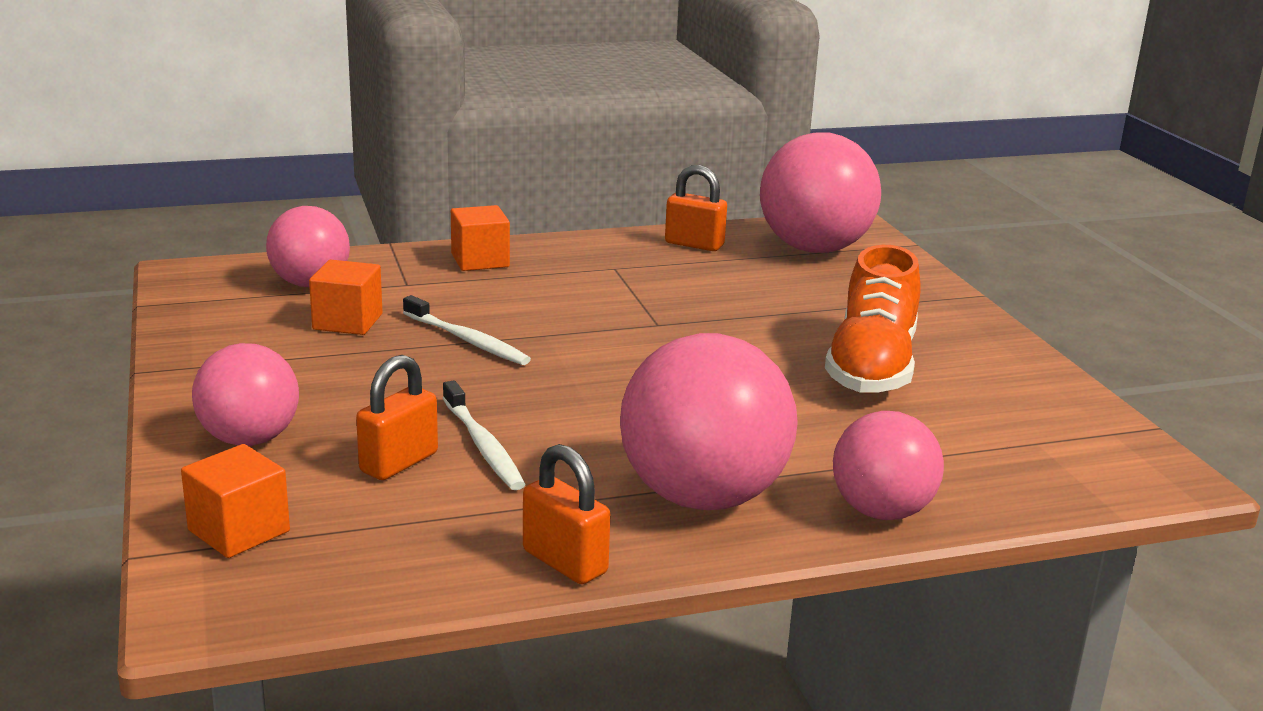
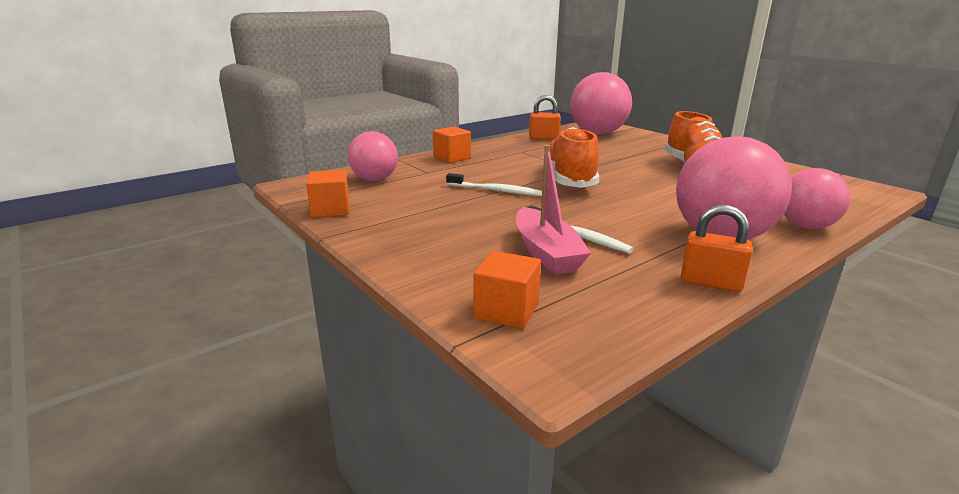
camera: 20 degrees left, 0 degrees up
pink ball [192,343,299,446] -> none
orange cube [309,260,382,335] -> orange cube moved to [306,170,349,218]
orange padlock [356,355,438,480] -> pink boat [516,145,591,275]
none -> orange shoe [550,127,599,188]

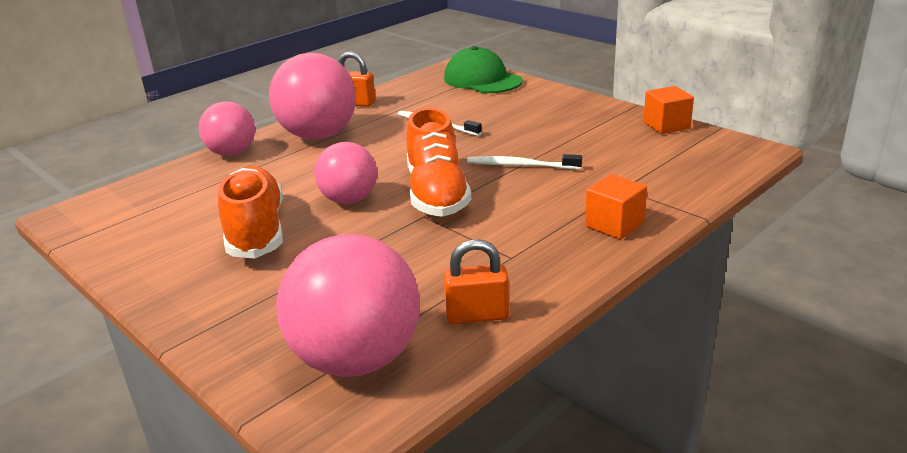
camera: 175 degrees right, 5 degrees up
pink ball [348,131,398,181] -> pink ball moved to [314,142,377,204]
orange cube [474,251,541,329] -> green cap [444,46,523,93]
pink boat [516,145,591,275] -> none

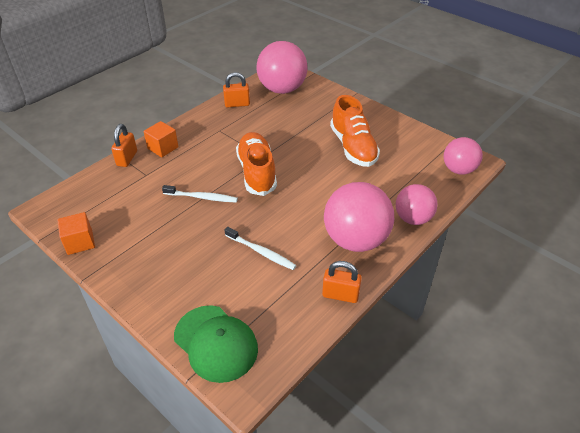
camera: 175 degrees right, 15 degrees up
pink ball [314,142,377,204] -> pink ball moved to [444,137,483,175]
none -> orange padlock [111,124,137,167]

